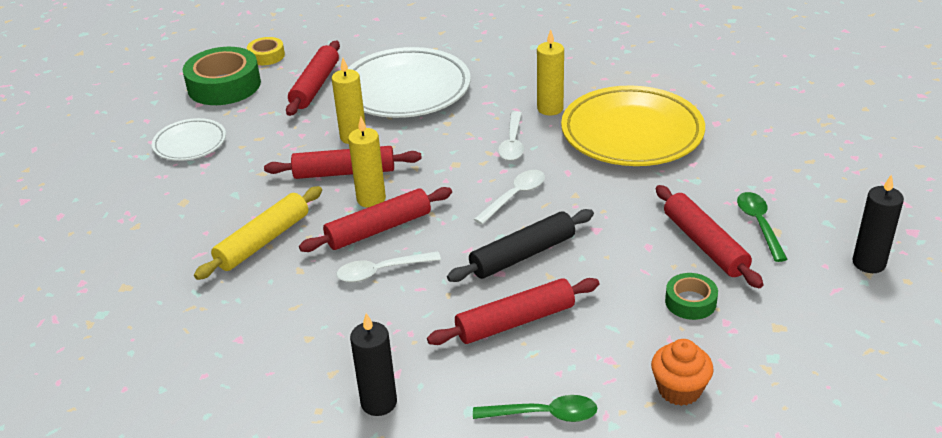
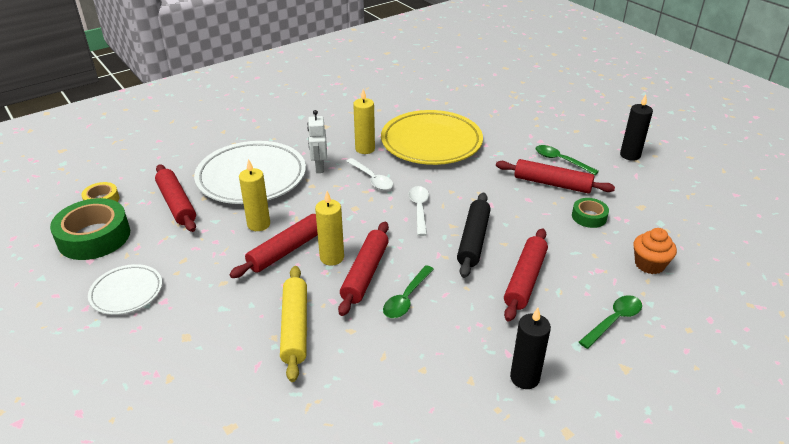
camera: 45 degrees left, 0 degrees up
white spoon [336,251,441,282] -> green spoon [383,265,434,318]
none -> white robot [307,110,327,173]

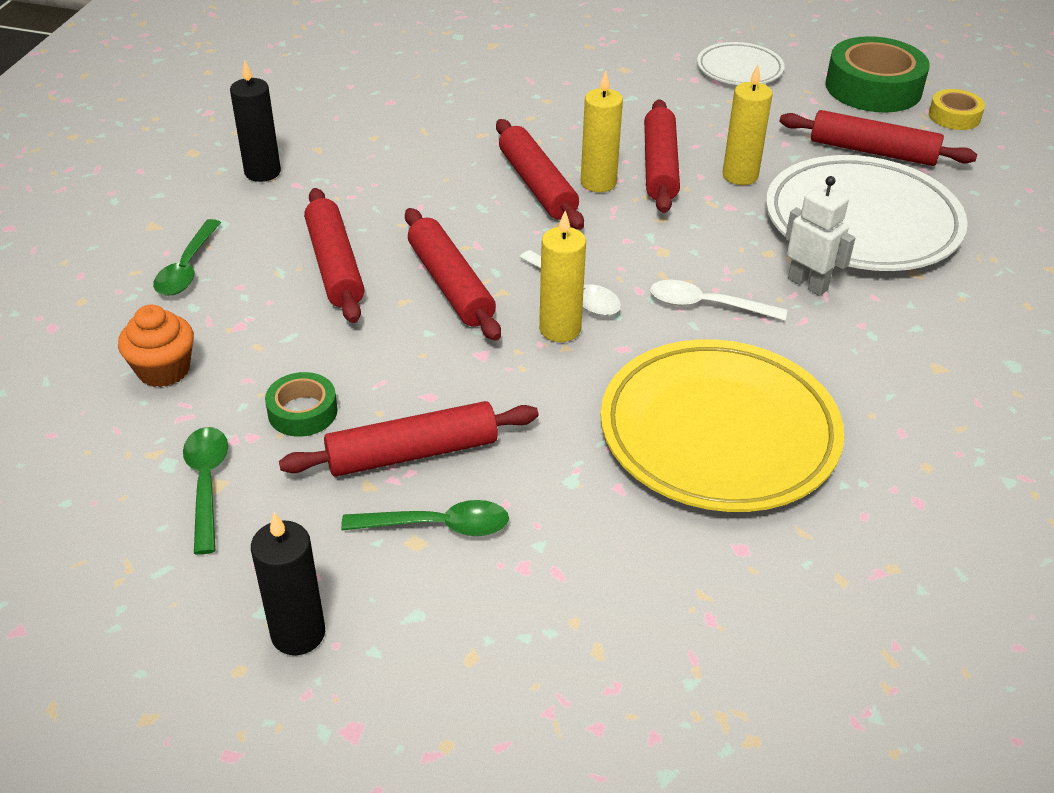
camera: 140 degrees right, 5 degrees up
yellow rolling pin [280,266,307,382] -> none
yellow candle [353,89,375,154] -> yellow candle moved to [539,211,586,342]
green spoon [383,265,434,318] -> green spoon moved to [183,427,228,555]
black rolling pin [457,193,491,278] -> red rolling pin [405,208,501,341]

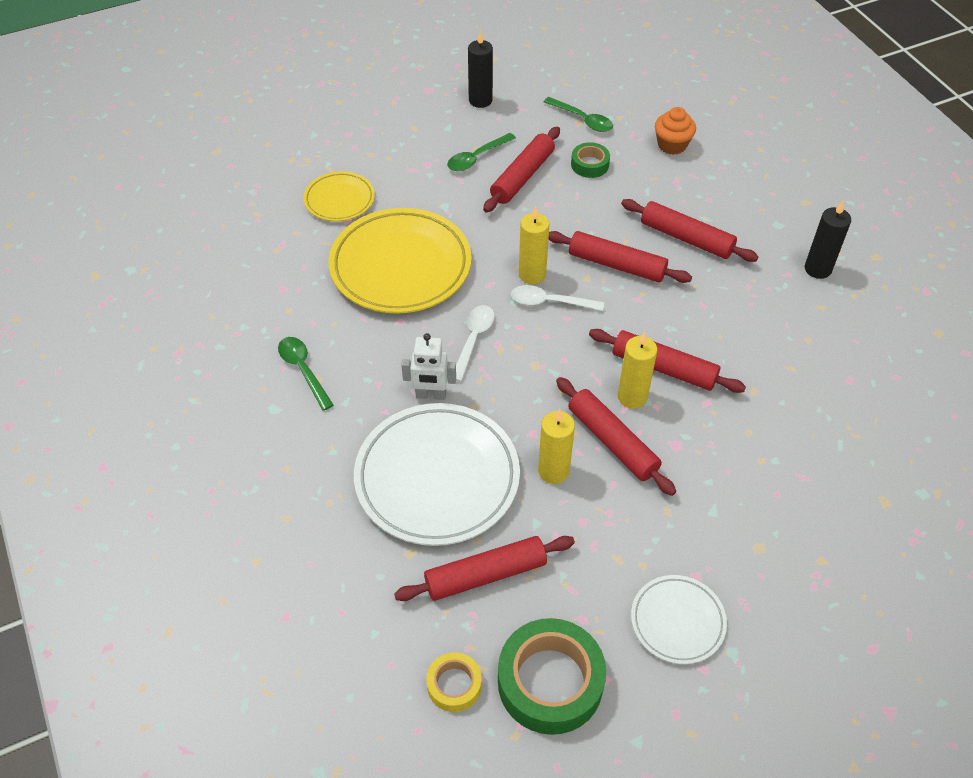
camera: 140 degrees right, 10 degrees up
green spoon [153,219,221,296] -> green spoon moved to [278,337,334,411]
white spoon [650,280,787,321] -> white spoon turned 45 degrees counterclockwise [456,305,495,382]
none -> yellow plate [303,171,375,221]

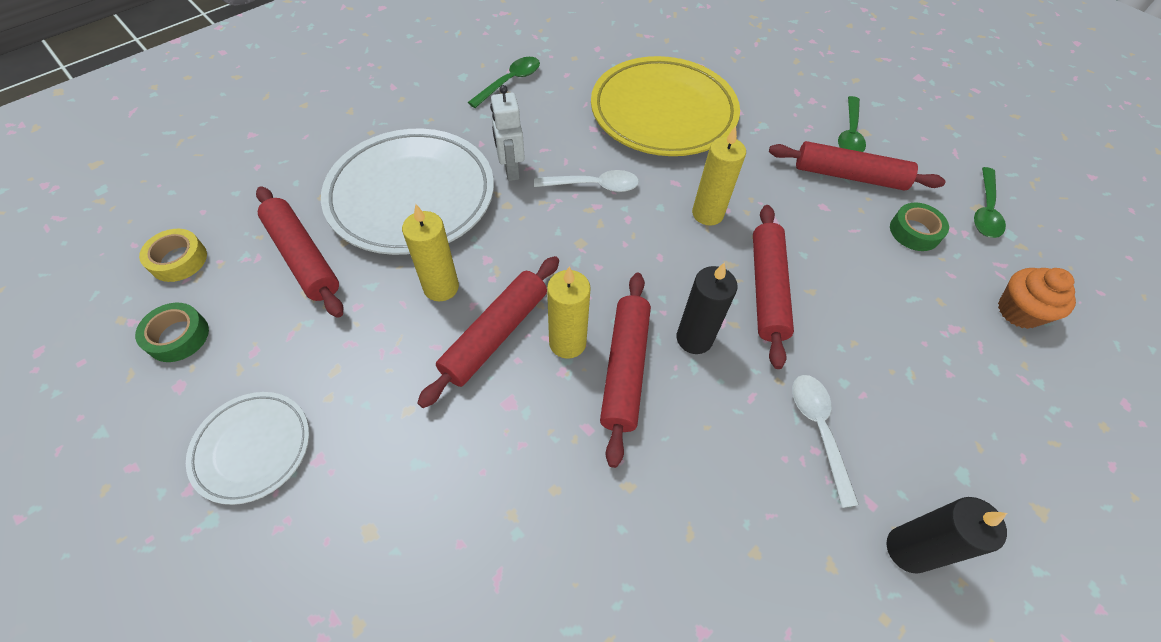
camera: 70 degrees right, 5 degrees up
yellow plate [303,171,375,221] -> none
green spoon [447,133,516,171] -> green spoon turned 105 degrees counterclockwise [838,96,866,152]
black candle [468,31,493,108] -> black candle moved to [676,262,737,354]
green tape [498,618,606,735] -> green tape [135,303,209,362], size x0.52
white spoon [511,285,604,311] -> white spoon moved to [792,375,859,508]
red rolling pin [621,199,759,262] -> none

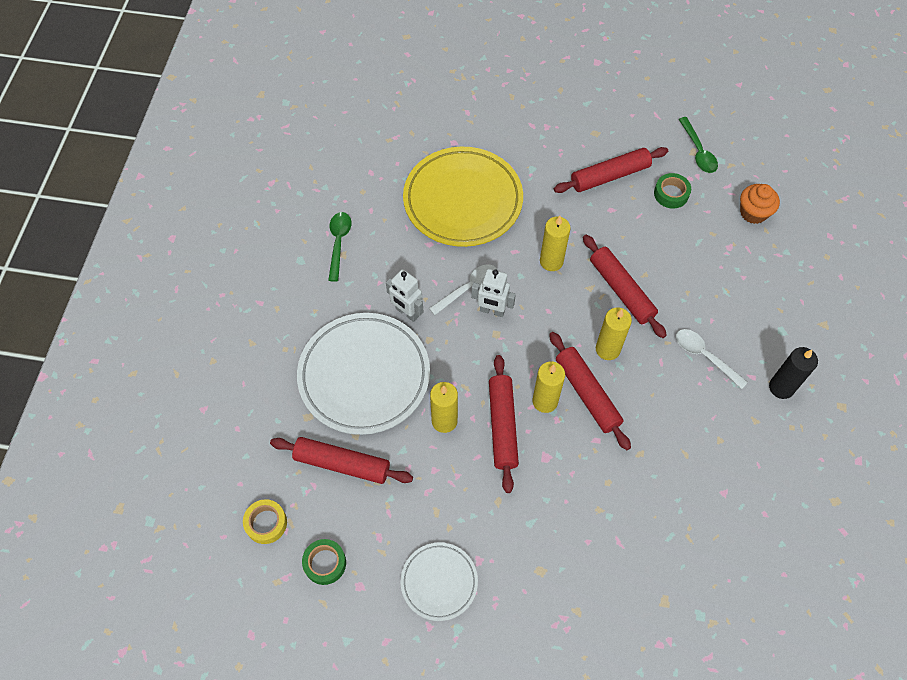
camera: 35 degrees left, 5 degrees up
black candle [676,262,737,354] -> yellow candle [596,308,632,360]
green spoon [838,96,866,152] -> none
none -> white robot [471,269,516,317]

